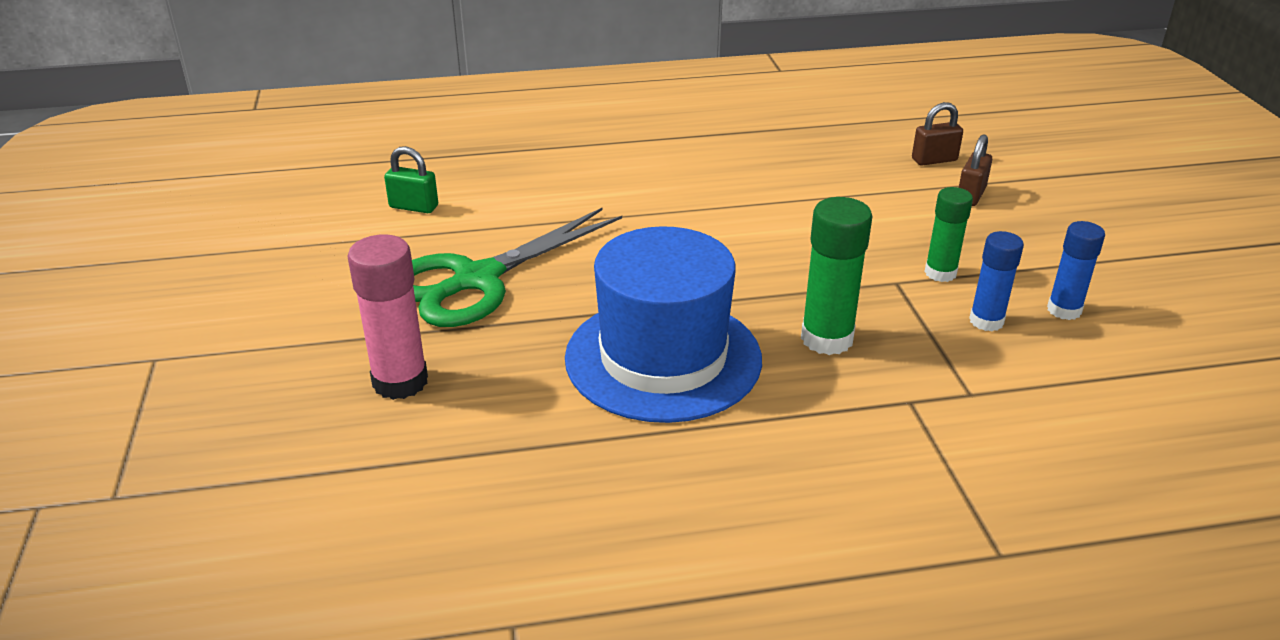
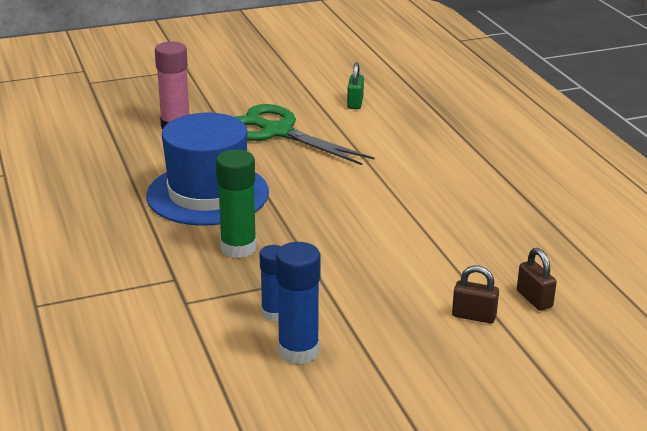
camera: 80 degrees right, 5 degrees down
green glue stick [925,187,973,282] -> none
blue glue stick [1047,221,1105,320] -> blue glue stick [276,242,321,364], size x1.52

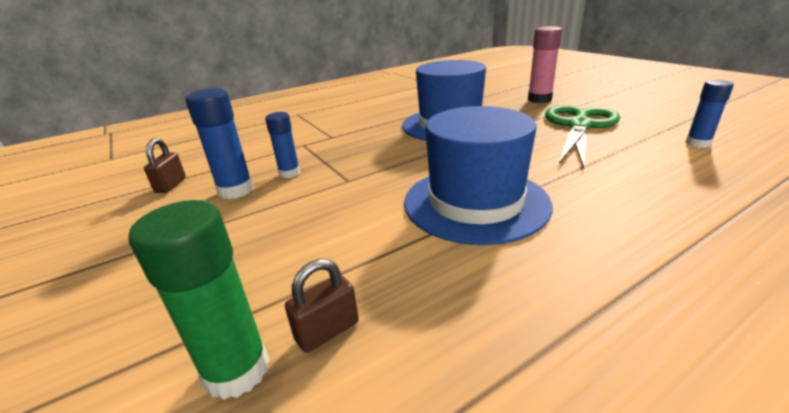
camera: 80 degrees right, 0 degrees up
green glue stick [216,149,257,258] -> green glue stick moved to [129,200,270,400]
green padlock [347,62,364,109] -> blue glue stick [686,80,734,148]
brown padlock [452,266,499,323] -> brown padlock moved to [144,138,186,193]
none -> blue hat [404,106,552,245]

